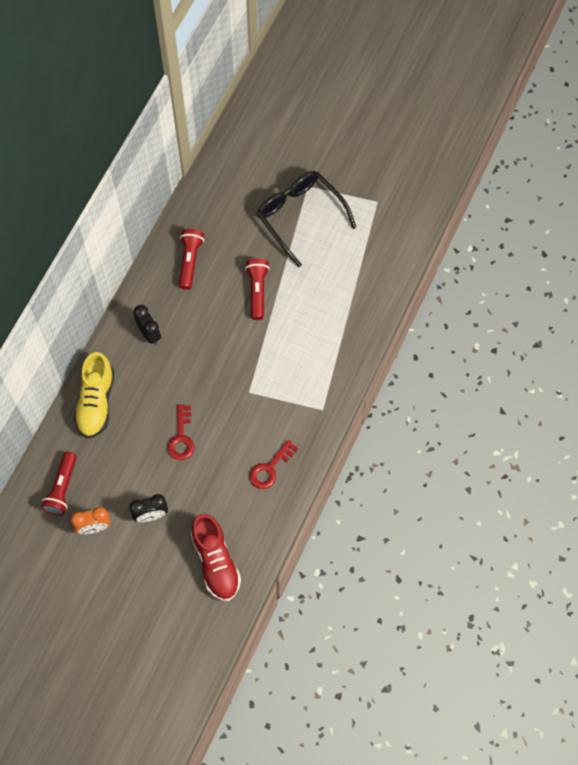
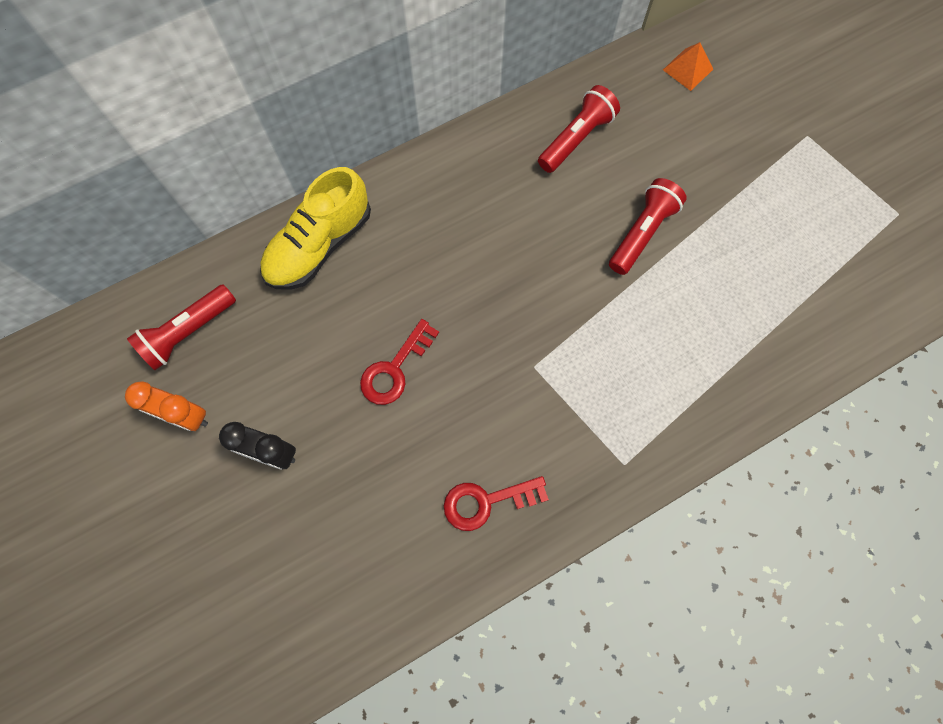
camera: 35 degrees right, 5 degrees up
black clock [134,305,161,345] -> none
red shoe [191,514,241,601] -> none
black glasses [257,171,357,268] -> none
none -> orange pyramid [663,42,713,91]

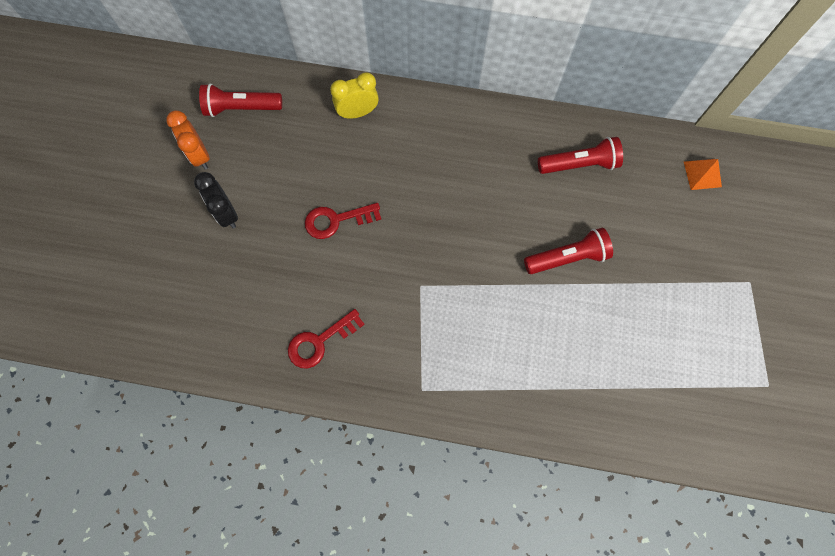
camera: 40 degrees right, 0 degrees up
yellow shoe [260,167,371,290] -> yellow clock [330,72,379,119]
red key [444,476,549,531] -> red key turned 60 degrees counterclockwise [288,309,365,368]

